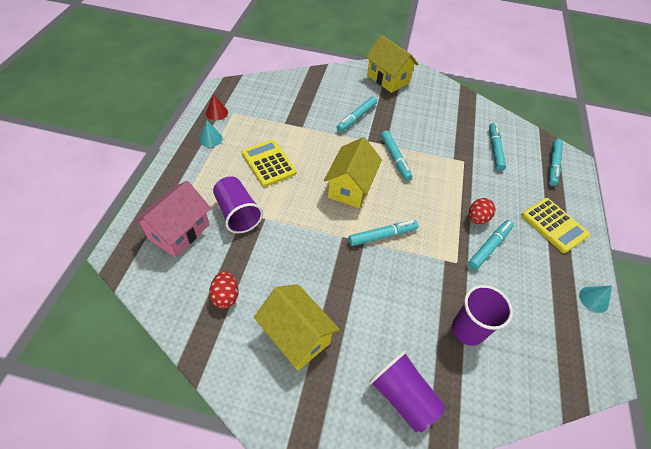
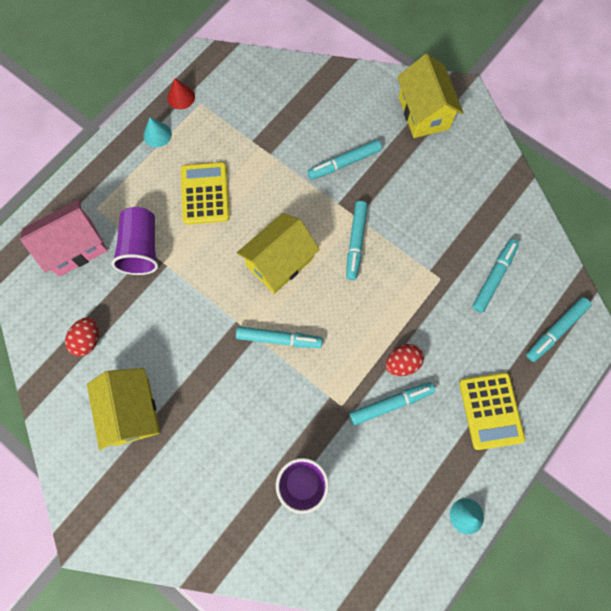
camera: 30 degrees right, 20 degrees up
purple cup [369,350,445,432] -> none

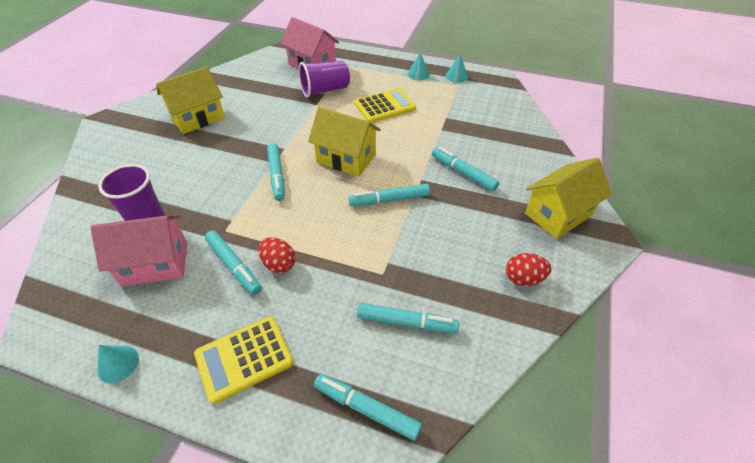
camera: 70 degrees right, 25 degrees down
red egg [65,317,99,356] -> red egg moved to [506,253,551,286]
red cone [167,78,195,109] -> turquoise cone [446,55,468,83]
none -> pink house [91,215,187,287]

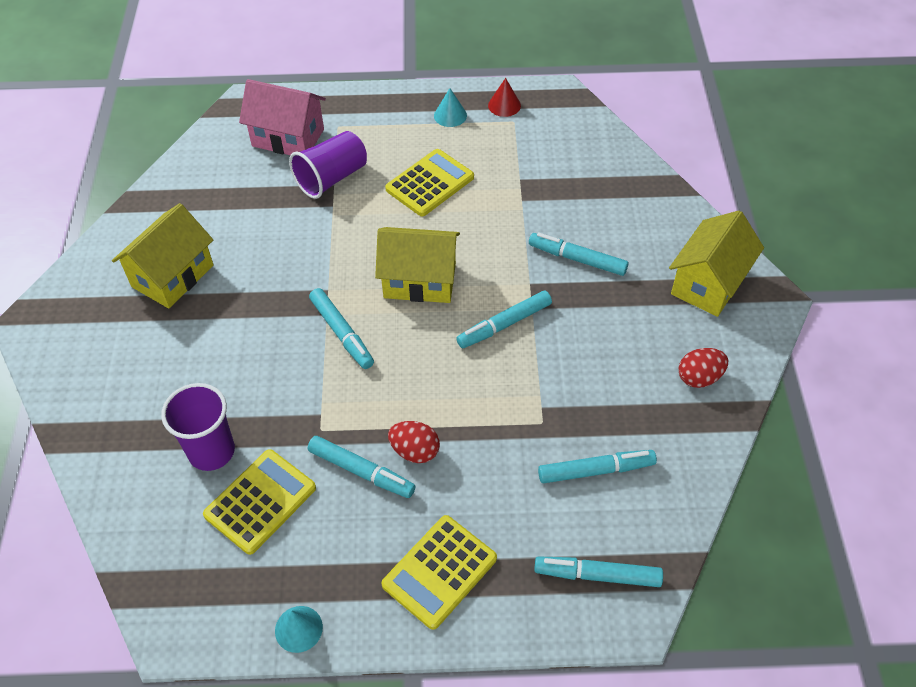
camera: 20 degrees left, 5 degrees up
pink house [91,215,187,287] -> yellow calculator [203,449,316,555]
turquoise cone [446,55,468,83] -> red cone [488,78,521,117]

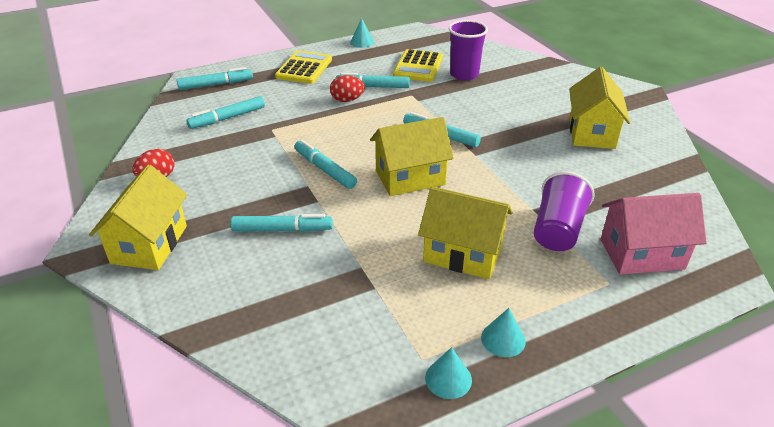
camera: 155 degrees right, 15 degrees down
yellow calculator [385,149,474,216] -> yellow house [418,187,513,279]
turquoise marker [456,290,552,348] -> turquoise marker turned 75 degrees counterclockwise [294,140,357,189]
red cone [488,78,521,117] -> turquoise cone [425,347,472,399]

